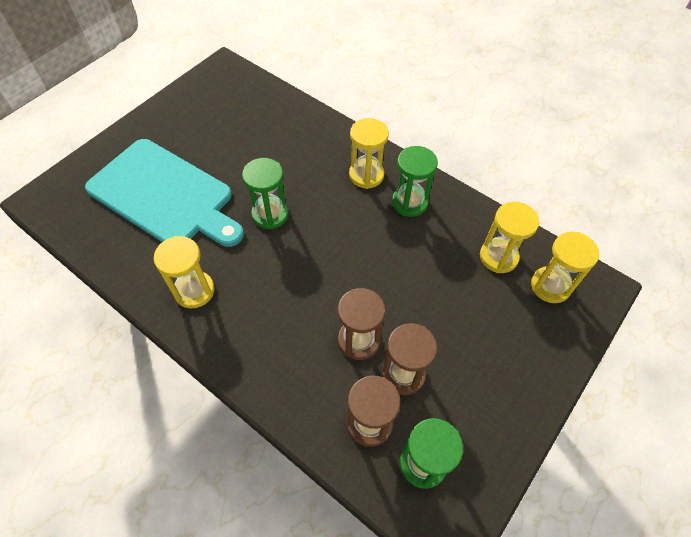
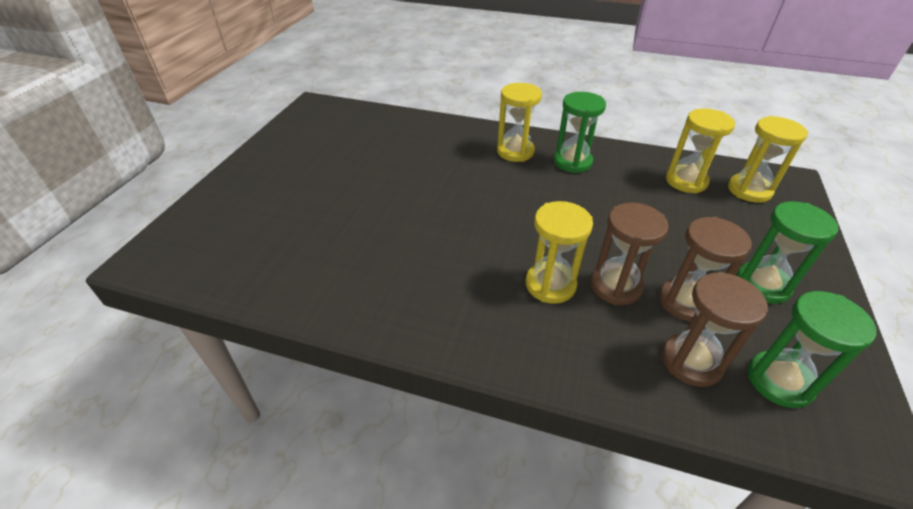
camera: 20 degrees left, 15 degrees down
turquoise cutting board [85,139,244,247] -> none
yellow hourglass [154,236,214,309] -> yellow hourglass moved to [526,201,593,304]
green hourglass [242,158,289,229] -> green hourglass moved to [736,201,838,304]

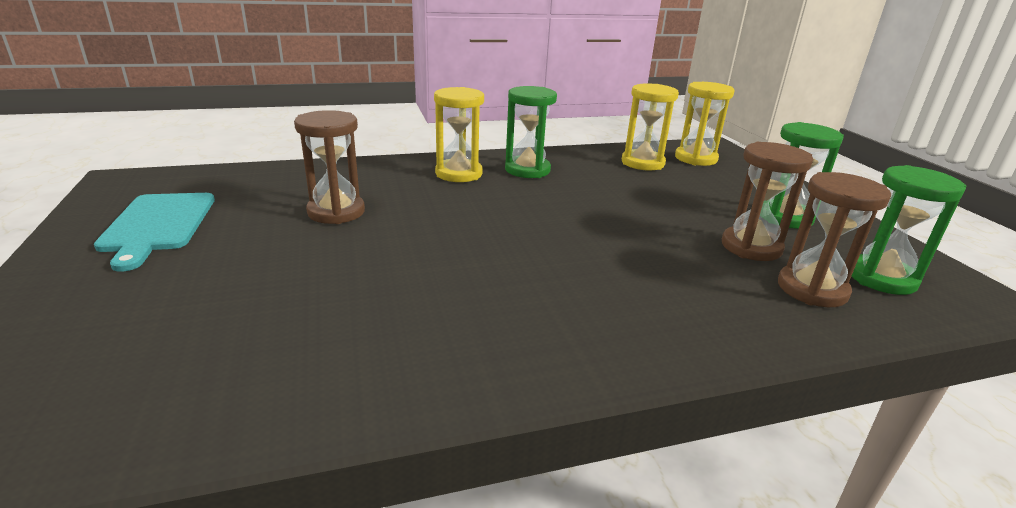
camera: 35 degrees left, 15 degrees down
yellow hourglass [526,201,593,304] -> none
brown hourglass [591,202,669,305] -> brown hourglass moved to [294,110,365,224]
none -> turquoise cutting board [94,193,215,272]

